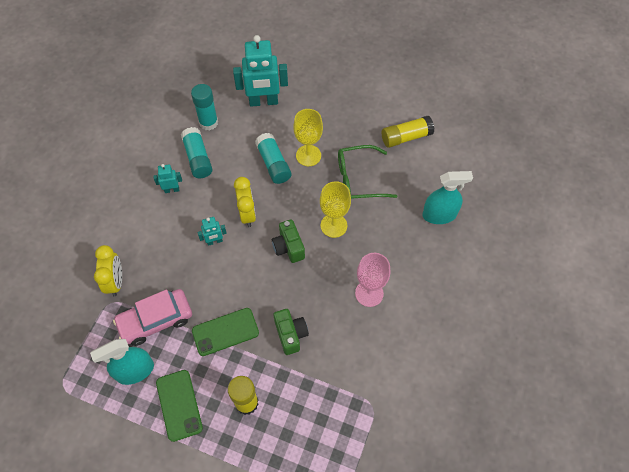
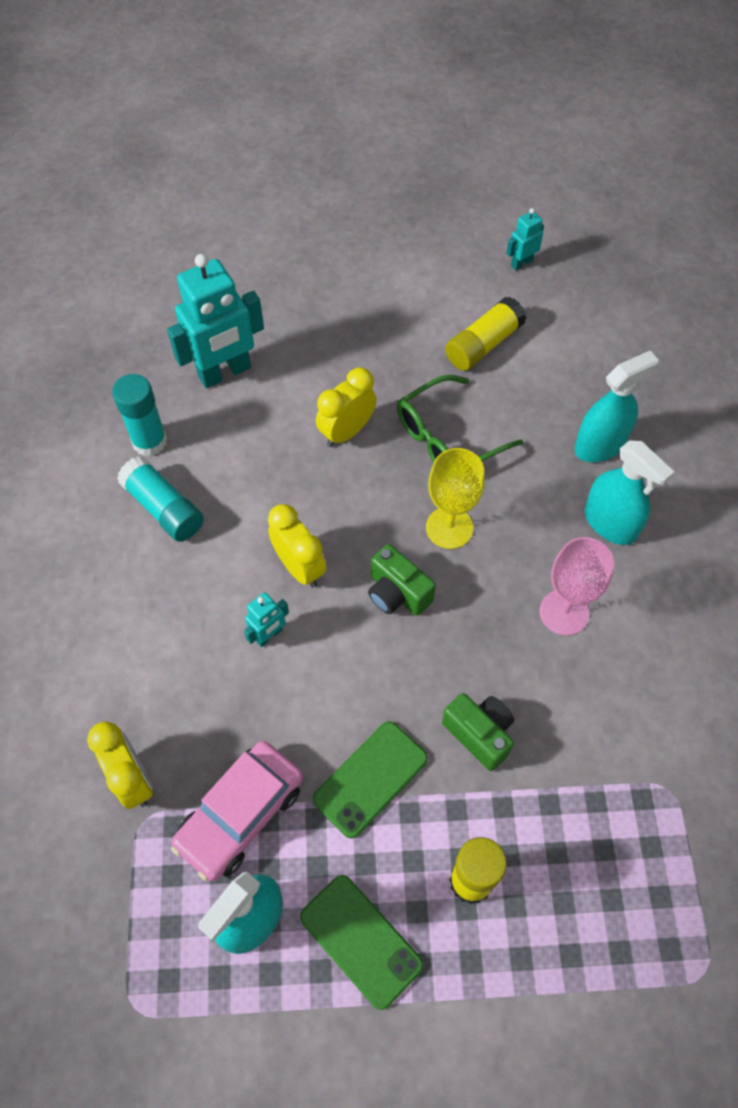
camera: 25 degrees left, 0 degrees up
turquoise robot [153,164,182,193] -> turquoise robot moved to [506,208,544,271]
turquoise glue stick [255,133,292,184] -> none
yellow goblet [293,109,323,166] -> yellow clock [316,368,377,447]
none -> turquoise spray bottle [585,440,674,545]

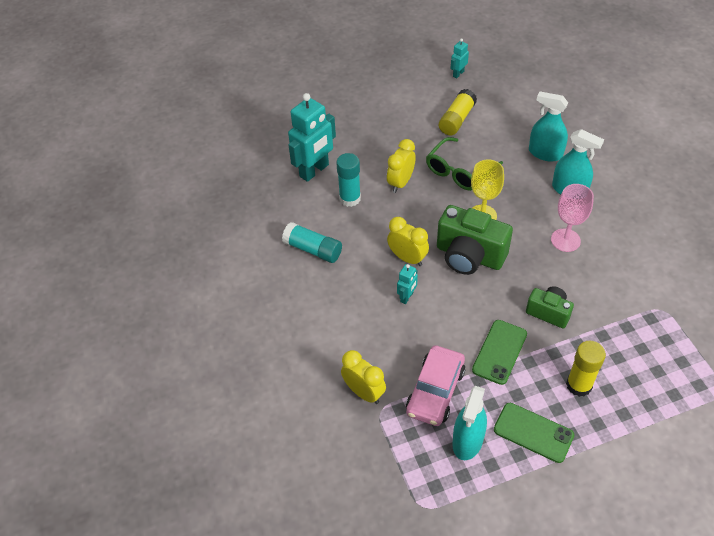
camera: 15 degrees left, 10 degrees down
turquoise glue stick [112,374,167,456] -> turquoise glue stick moved to [336,153,361,207]
green camera [368,544,436,616] -> green camera [437,205,513,275], size x1.74
turquoise spray bottle [574,351,659,463] -> turquoise spray bottle turned 105 degrees counterclockwise [529,91,568,162]

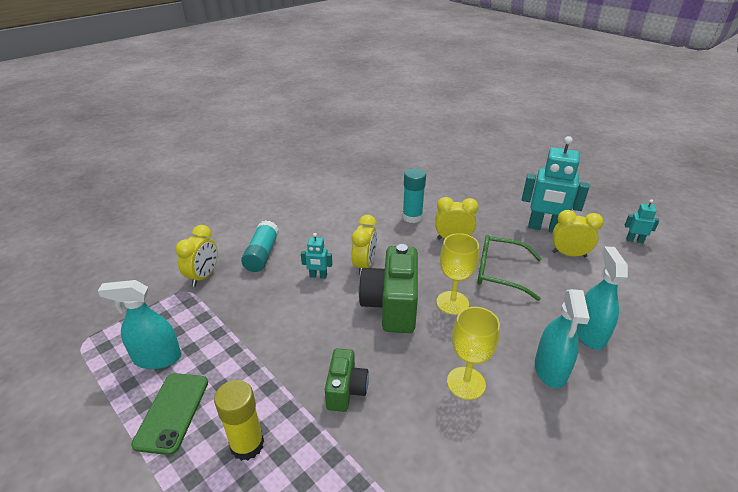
camera: 65 degrees right, 15 degrees down
turquoise glue stick [282,222,342,263] -> turquoise glue stick moved to [241,220,279,272]
turquoise robot [288,93,336,182] -> turquoise robot moved to [522,136,589,233]
pink car [406,345,465,426] -> none
yellow glue stick [439,89,477,136] -> yellow clock [552,210,603,257]
green phone [472,320,527,385] -> none
pink goblet [551,184,594,252] -> yellow goblet [447,307,500,400]

